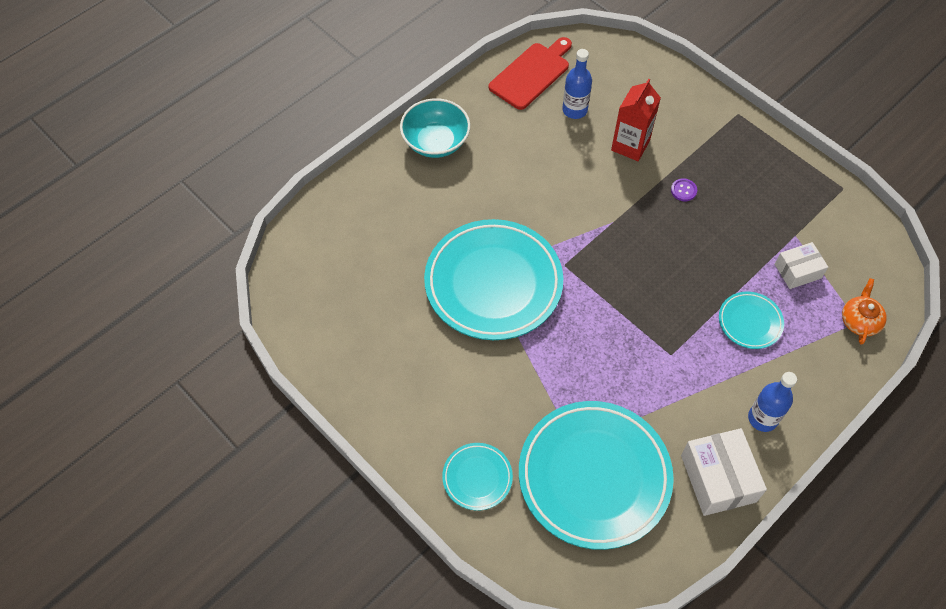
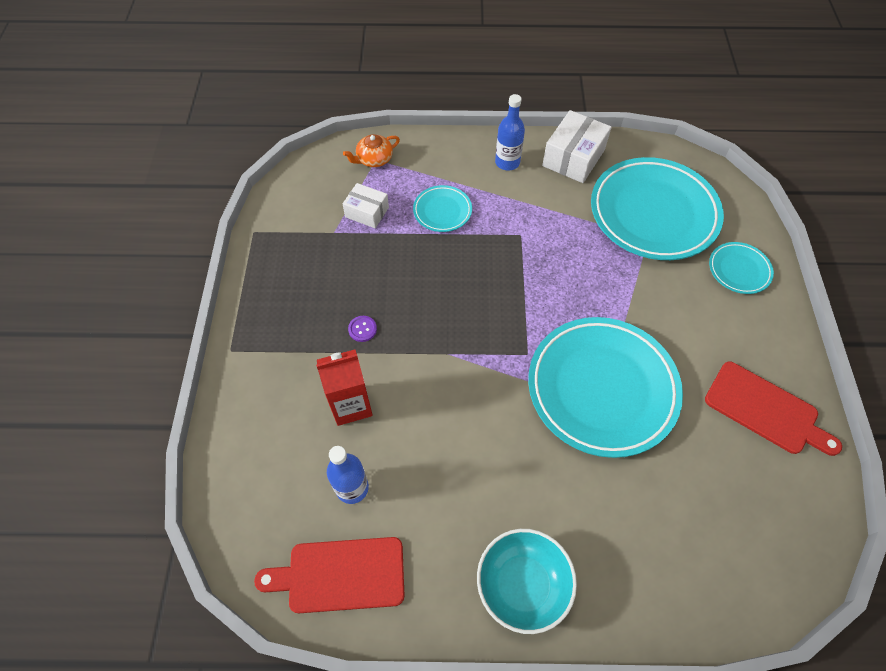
camera: 135 degrees left, 0 degrees up
none -> red cutting board [705,362,842,456]

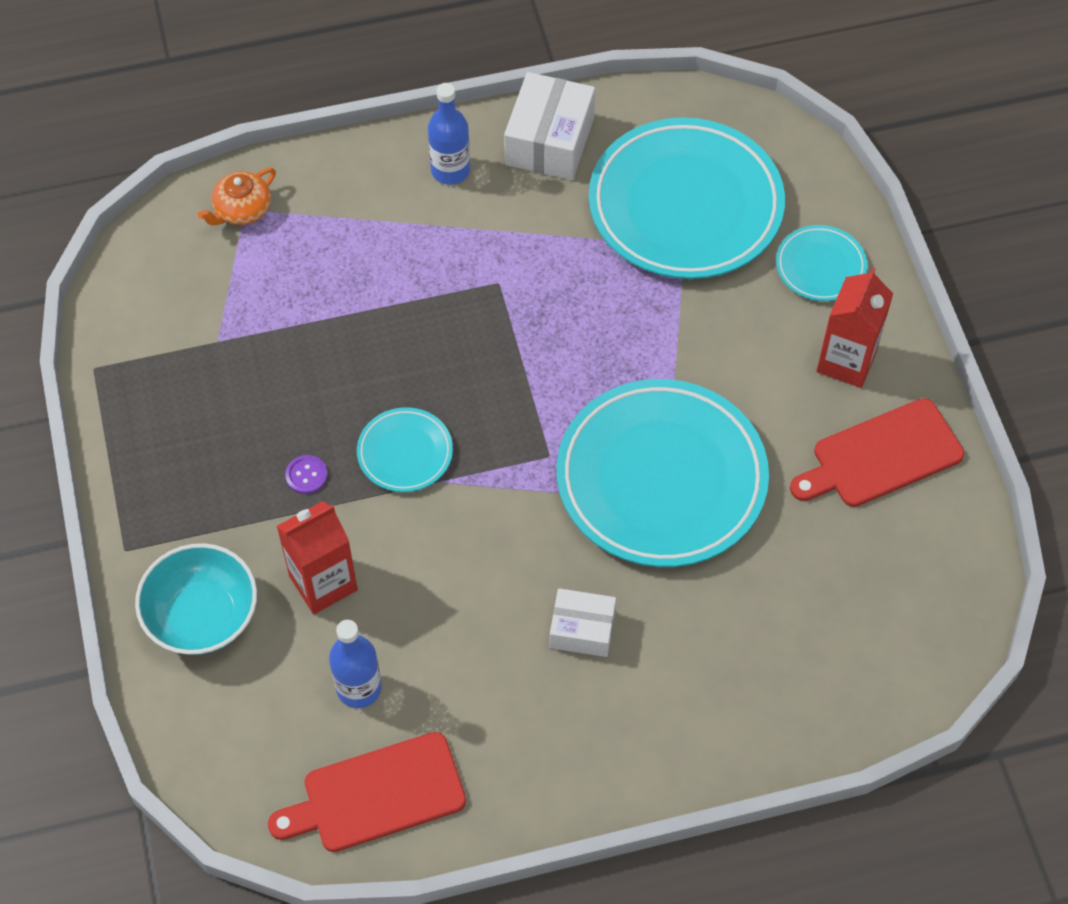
camera: 15 degrees left, 0 degrees up
white box [343,183,389,228] -> white box moved to [549,588,616,657]
turquoise plate [413,185,472,232] -> turquoise plate moved to [357,407,453,492]
turquoise bowl [477,529,577,634] -> turquoise bowl moved to [135,543,257,655]
red cutting board [705,362,842,456] -> red cutting board turned 135 degrees clockwise [790,398,965,507]
none -> red carton [817,268,893,388]

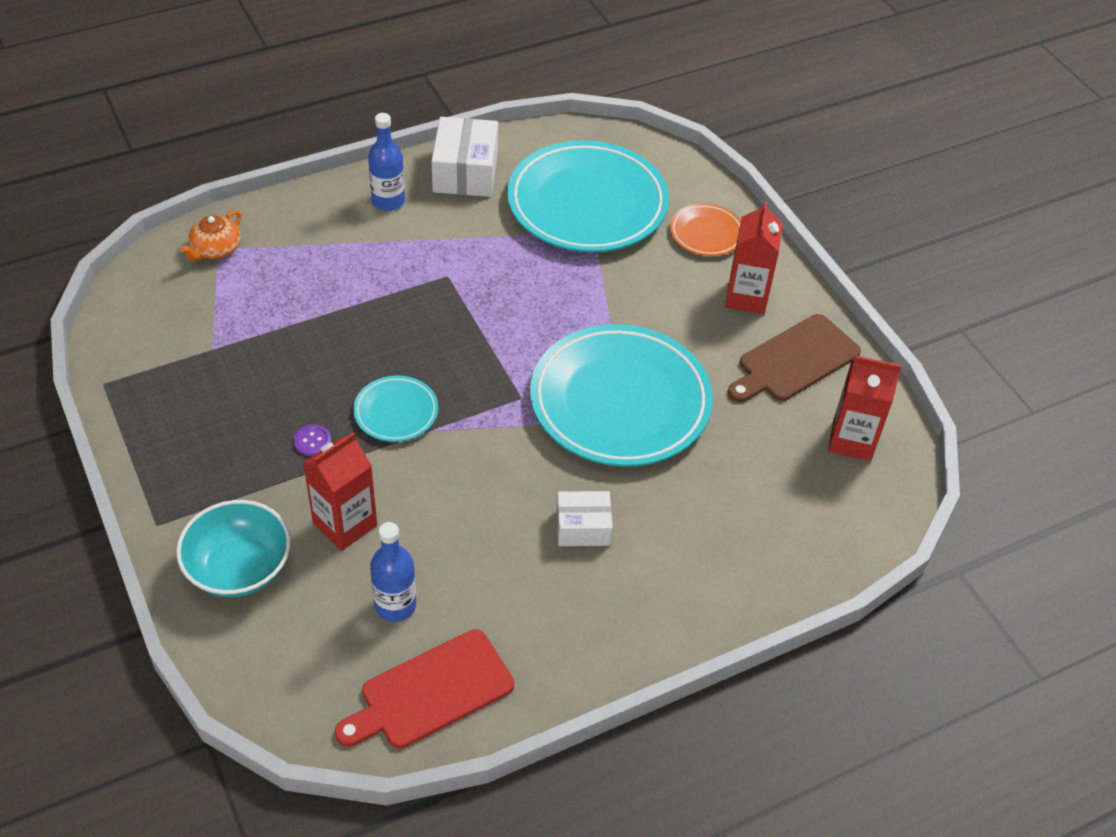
camera: 15 degrees left, 10 degrees down
turquoise plate [776,225,867,301] -> orange plate [670,203,741,256]
red cutting board [790,398,965,507] -> brown cutting board [728,314,861,402]
none -> red carton [828,355,902,461]

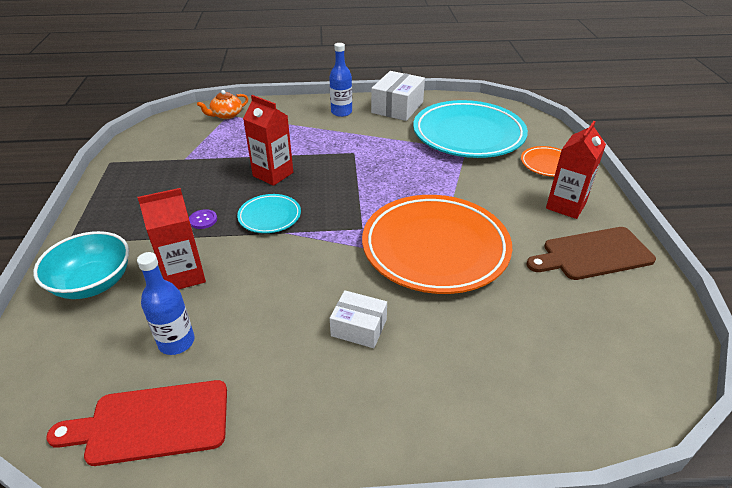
camera: 25 degrees right, 10 degrees down
turquoise plate [530,324,713,467] -> orange plate [362,195,512,294]
red carton [828,355,902,461] -> red carton moved to [243,95,293,186]

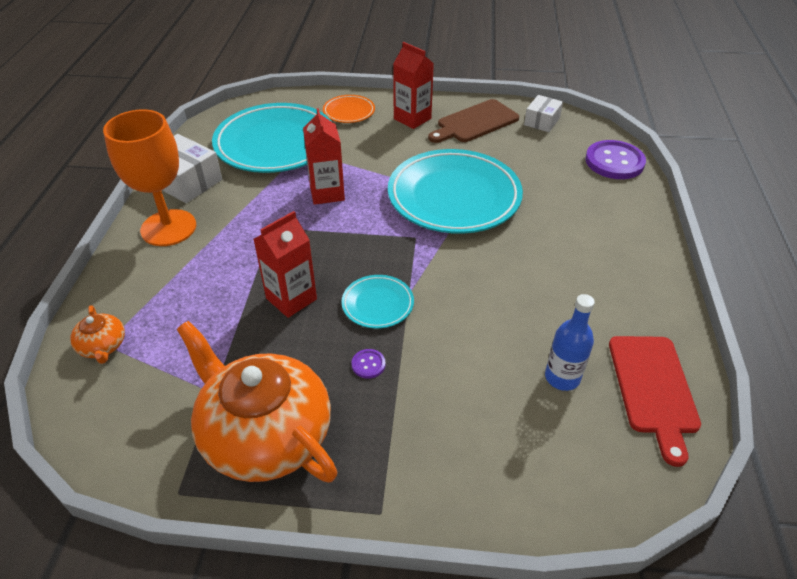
camera: 80 degrees left, 5 degrees up
turquoise bowl [33,231,129,299] -> none
red carton [138,188,206,290] -> red carton moved to [303,108,345,205]
blue bottle [329,43,352,117] -> orange goblet [103,109,196,246]
white box [330,290,387,348] -> white box moved to [524,95,563,132]
orange plate [362,195,512,294] -> turquoise plate [388,149,523,234]
brown cutting board [526,227,656,280] -> brown cutting board turned 60 degrees clockwise [428,99,519,143]
none -> orange teapot [177,321,337,483]
none -> purple button [585,140,646,179]

